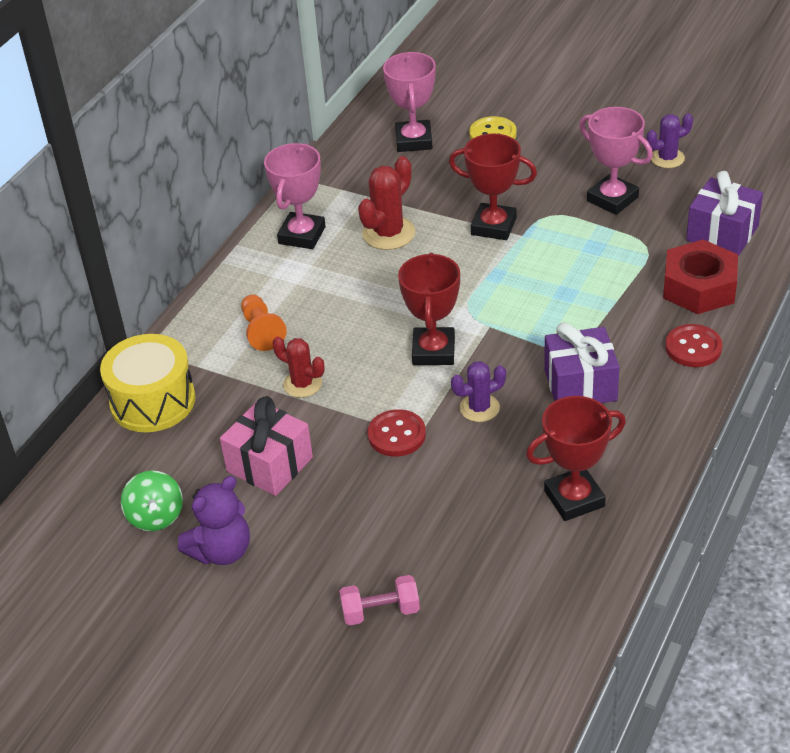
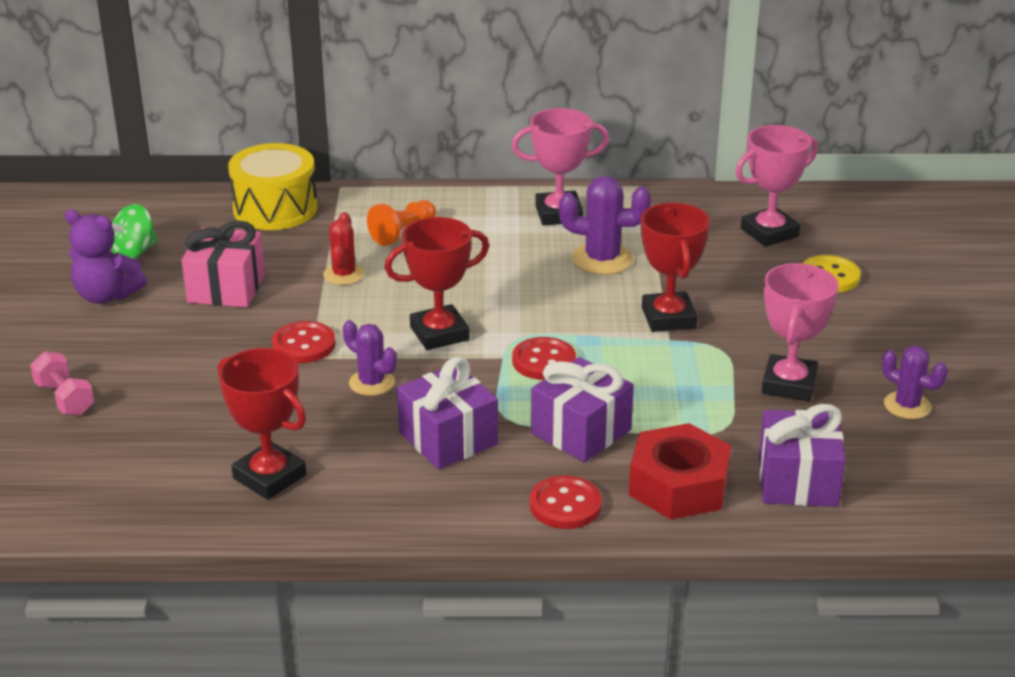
camera: 60 degrees right, 10 degrees down
red cactus [358,156,415,250] -> purple cactus [559,176,651,275]
none -> red button [512,337,576,380]
none -> purple gift [531,357,634,463]

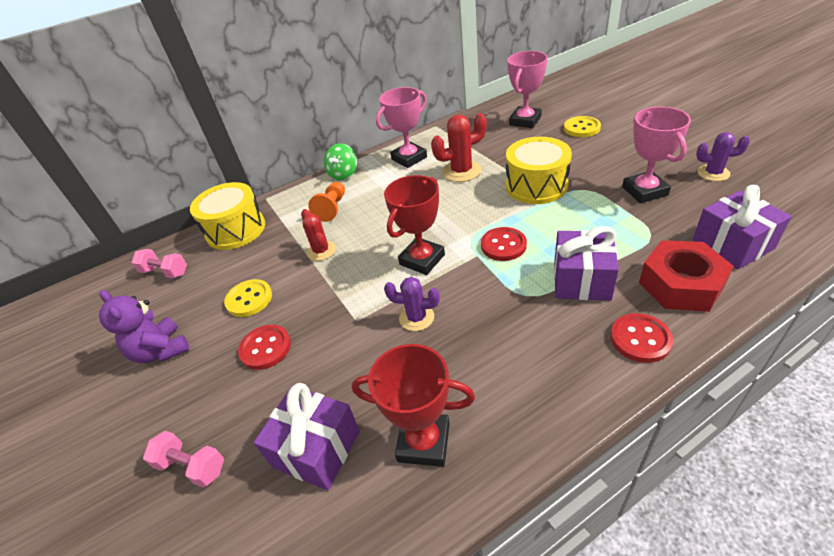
camera: 25 degrees left, 10 degrees up
purple teddy bear [64,210,147,304] -> purple teddy bear turned 60 degrees clockwise [99,290,190,363]
green spinning top [111,204,158,259] -> green spinning top moved to [324,143,357,181]
pink gift [181,221,265,307] -> yellow button [224,279,272,317]
red button [272,321,336,363] -> red button moved to [238,325,291,370]
purple gift [397,357,498,469] -> purple gift moved to [254,383,360,490]
purple cactus [559,176,651,275] -> red cactus [431,113,487,182]
red trophy [641,203,710,332] -> yellow drum [506,137,572,204]
none -> pink dumbbell [131,249,187,279]

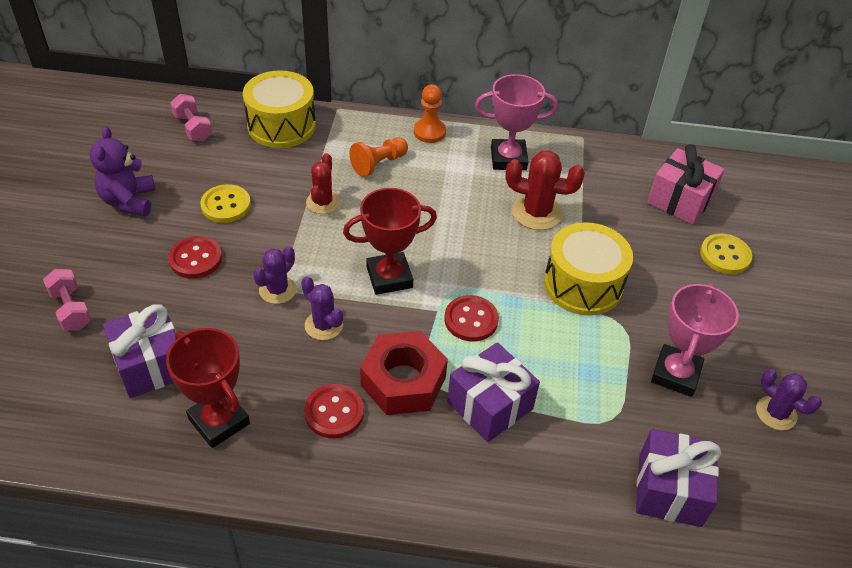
camera: 30 degrees right, 5 degrees up
green spinning top [324,143,357,181] -> orange pawn [414,84,446,143]
pink trophy [507,51,548,128] -> pink gift [647,144,725,225]
red button [610,313,673,363] -> red button moved to [304,384,364,438]
red nut [639,240,734,312] -> red nut moved to [360,331,448,415]
none -> purple cactus [253,246,296,304]

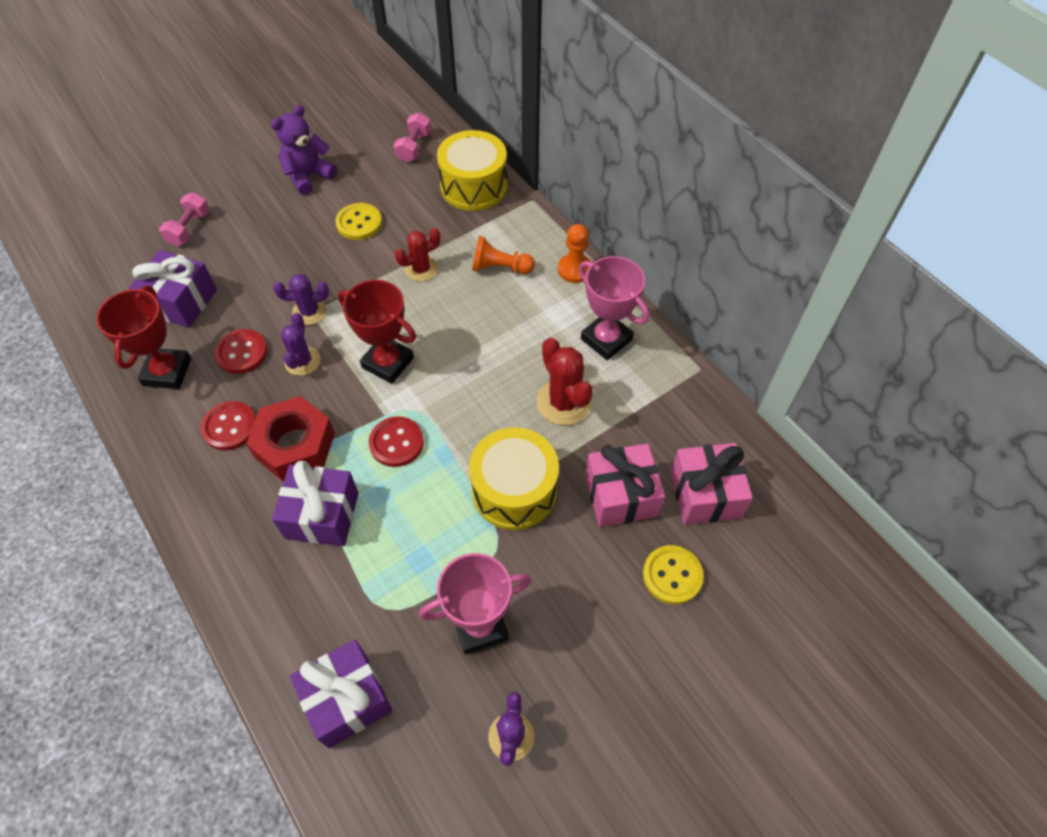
camera: 50 degrees right, 10 degrees up
red button [168,236,222,279] -> red button moved to [214,329,267,374]
none -> pink gift [585,444,665,527]

